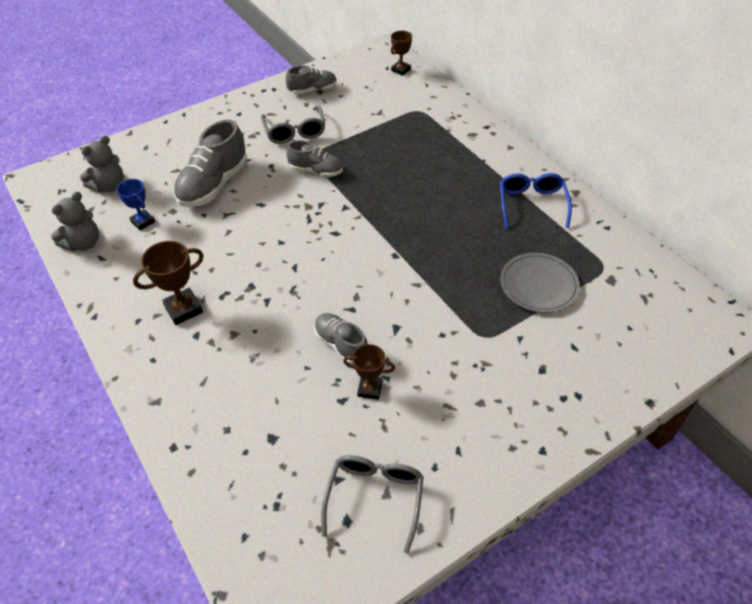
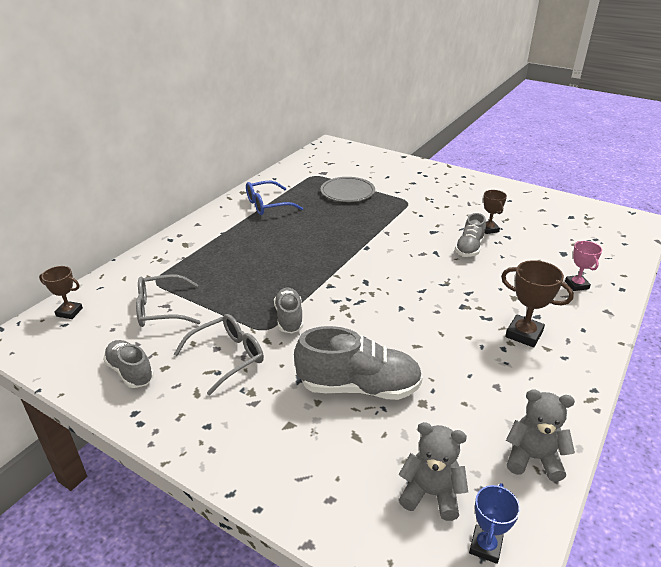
camera: 115 degrees left, 15 degrees down
blue trophy [116,179,155,230] -> blue trophy moved to [469,483,520,564]
grey glasses [321,455,424,554] -> grey glasses moved to [136,275,200,327]
none -> pink trophy [565,241,602,291]

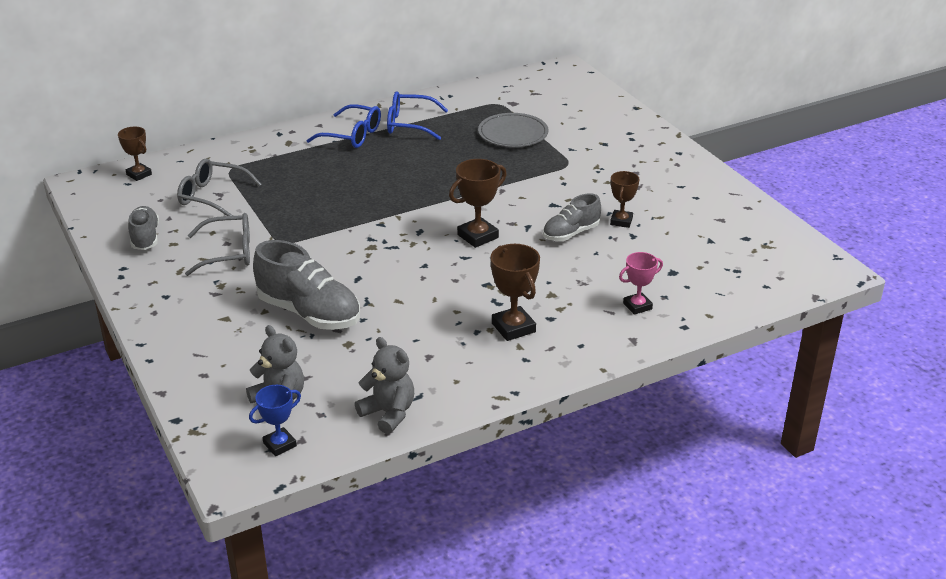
camera: 30 degrees right, 0 degrees up
grey shoe [274,288,303,333] -> none
pink trophy [565,241,602,291] -> pink trophy turned 45 degrees clockwise [619,252,663,315]
none -> blue glasses [306,104,381,148]
none -> brown trophy [449,159,507,248]

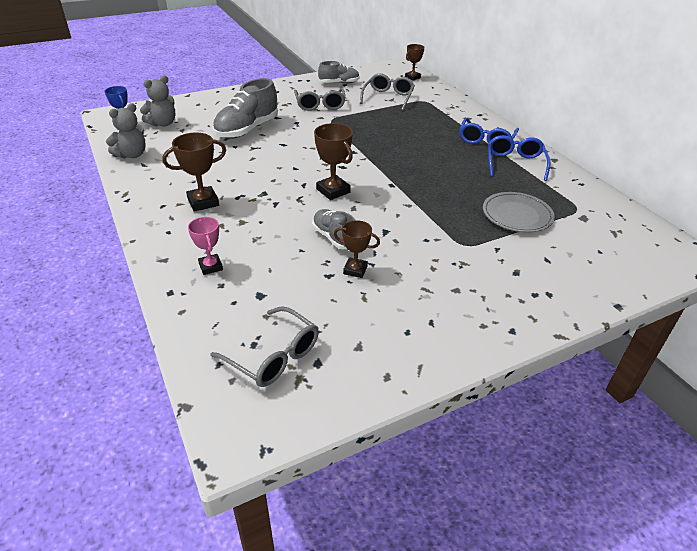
camera: 90 degrees right, 5 degrees up
none -> grey glasses [210,306,319,387]

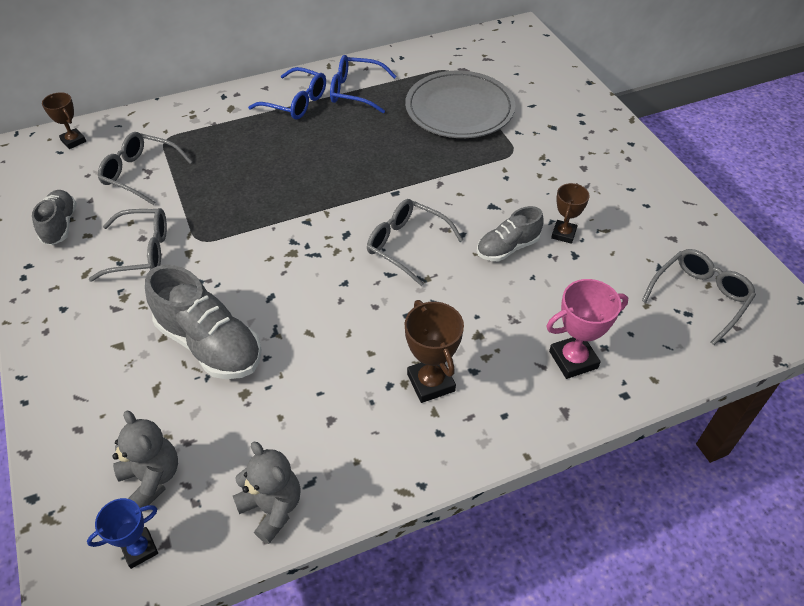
camera: 85 degrees left, 10 degrees up
pink trophy [188,217,223,275] -> pink trophy [546,279,628,379], size x1.51
brown trophy [314,123,353,200] -> grey glasses [367,199,463,286]
grey plate [483,192,555,232] -> grey plate [405,71,515,138], size x1.51

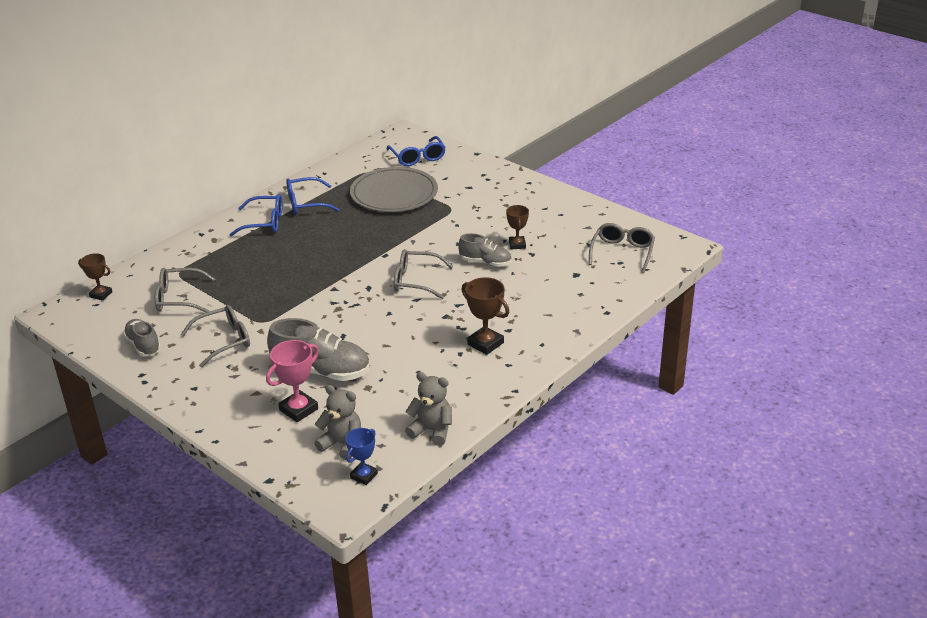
camera: 25 degrees left, 15 degrees down
grey shoe [477,206,543,261] -> grey shoe turned 105 degrees counterclockwise [458,233,511,267]
pink trophy [546,279,628,379] -> pink trophy moved to [266,340,319,422]
none -> blue glasses [387,136,446,166]

